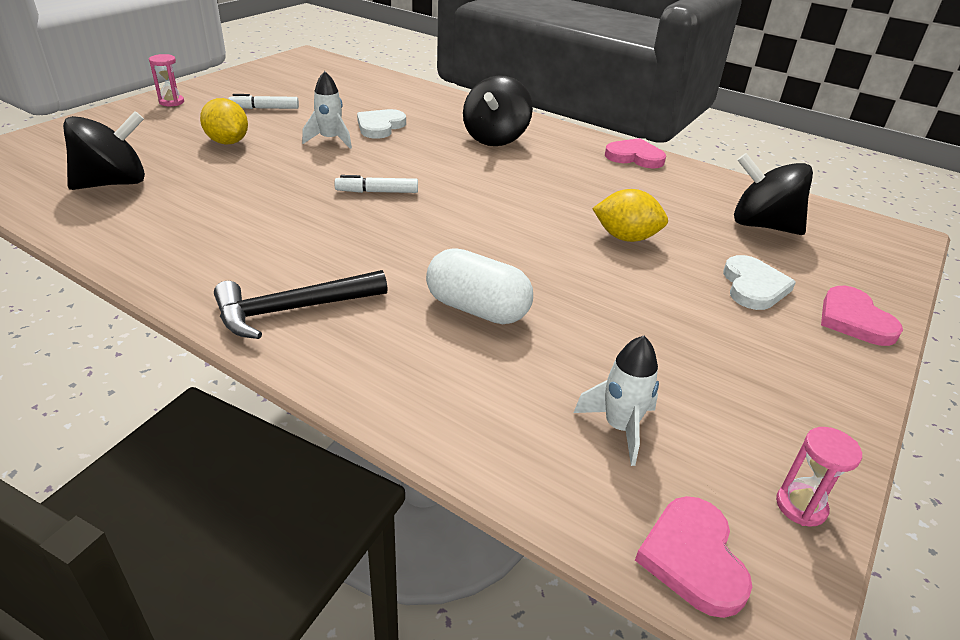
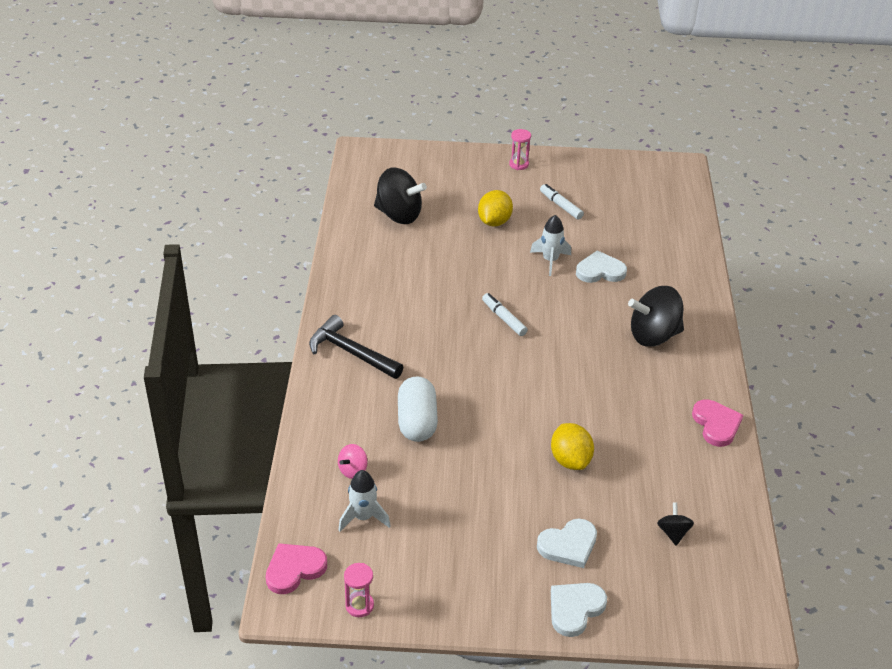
camera: 60 degrees right, 5 degrees up
black spinning top [734,153,813,235] -> black spinning top [657,502,694,546], size x0.48
pink heart [821,286,903,346] -> white heart [551,583,607,637]
none -> pink spinning top [338,444,368,479]

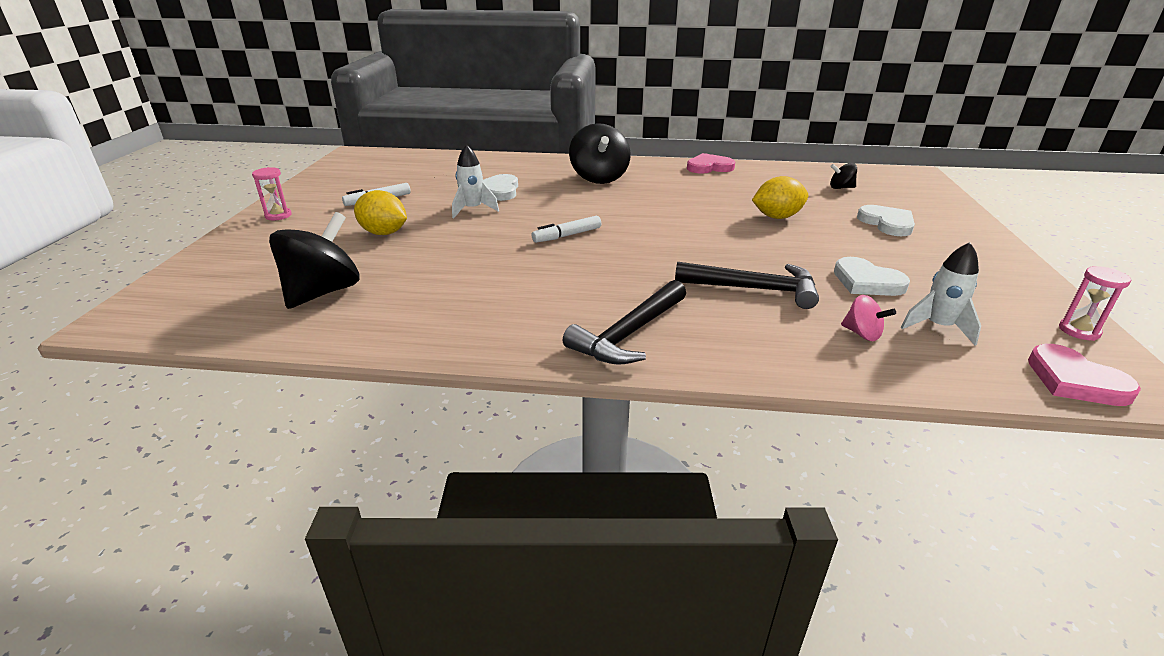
camera: 85 degrees left, 10 degrees down
white capsule [398,376,438,442] -> black hammer [675,262,819,309]
white heart [551,583,607,637] -> white heart moved to [834,257,910,296]

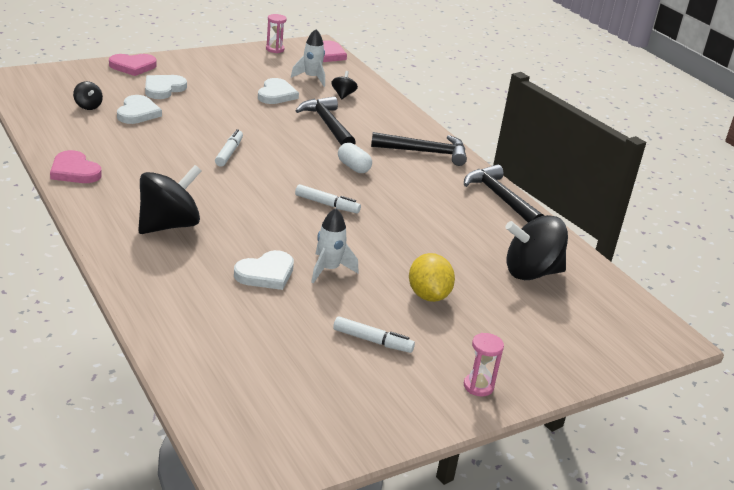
camera: 130 degrees left, 0 degrees up
yellow lemon [752,176,809,219] -> none
pink spinning top [841,295,896,341] -> black spinning top [331,71,358,99]
none -> pink heart [109,54,157,76]
none -> white heart [117,95,162,124]
none -> white marker [215,129,243,167]
none -> white capsule [338,143,372,173]
none -> black hammer [464,164,544,223]

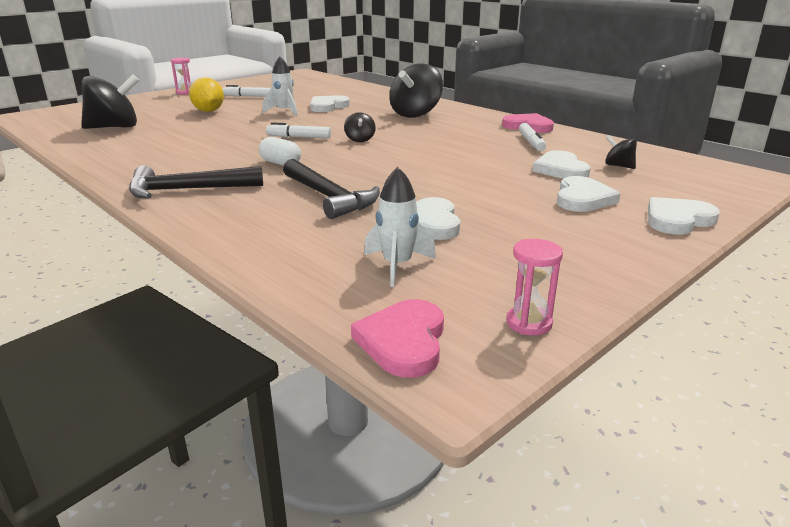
camera: 170 degrees right, 5 degrees down
pink heart [109,54,157,76] -> white heart [648,197,720,235]
white marker [215,129,243,167] -> white marker moved to [519,123,546,151]
black spinning top [331,71,358,99] -> black spinning top moved to [344,112,376,142]
black hammer [464,164,544,223] -> none

